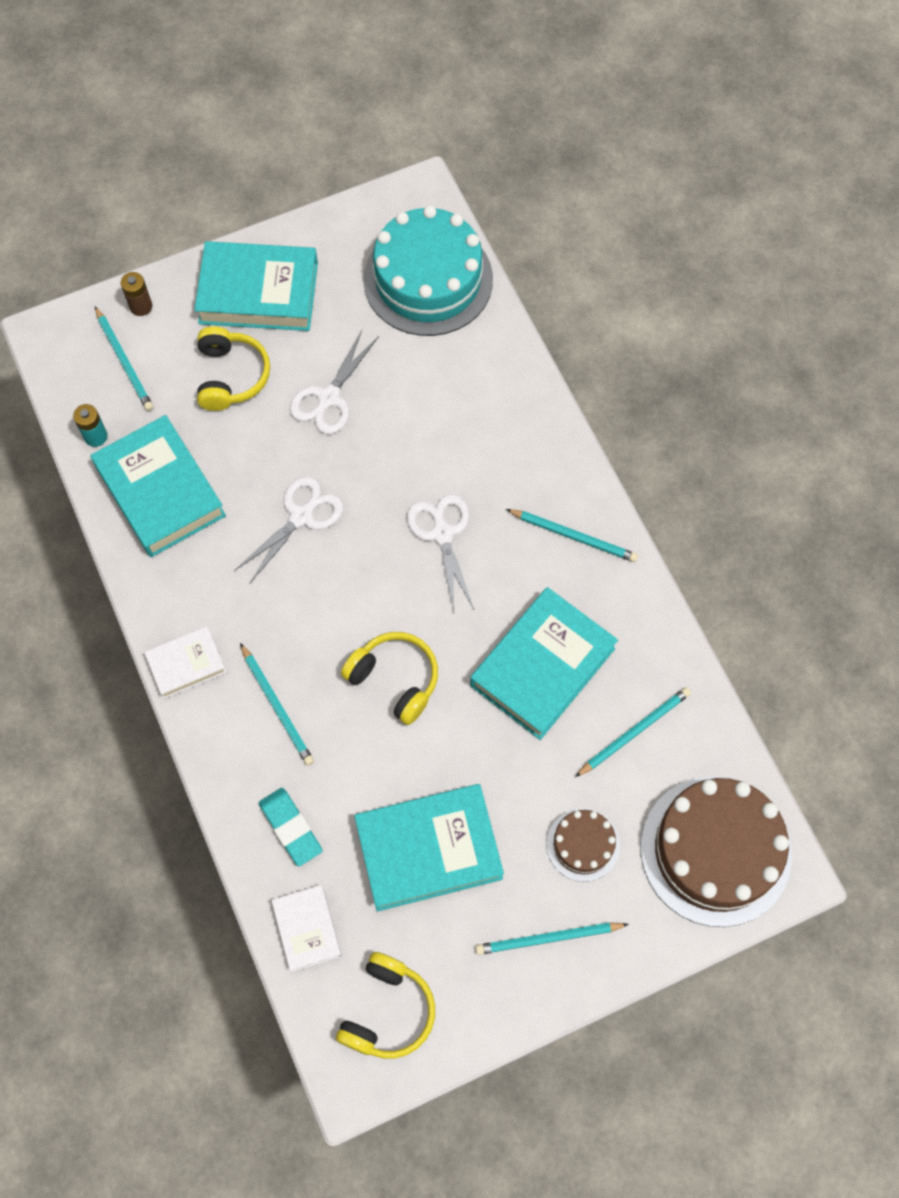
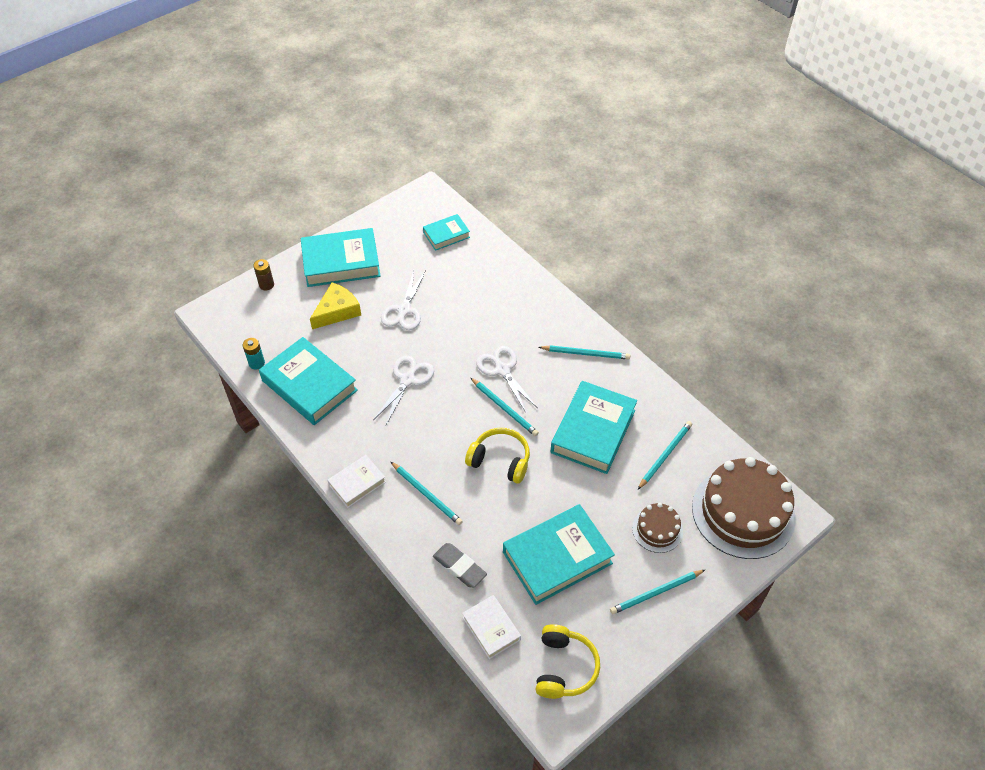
camera: 15 degrees left, 15 degrees down
turquoise pencil [95,306,153,411] -> turquoise pencil moved to [471,378,539,436]
yellow headphones [197,326,270,411] -> yellow cheese [310,282,361,329]
turquoise eraser [259,788,322,866] -> grey eraser [433,543,487,588]
turquoise cake [363,206,493,336] -> turquoise book [423,214,470,251]

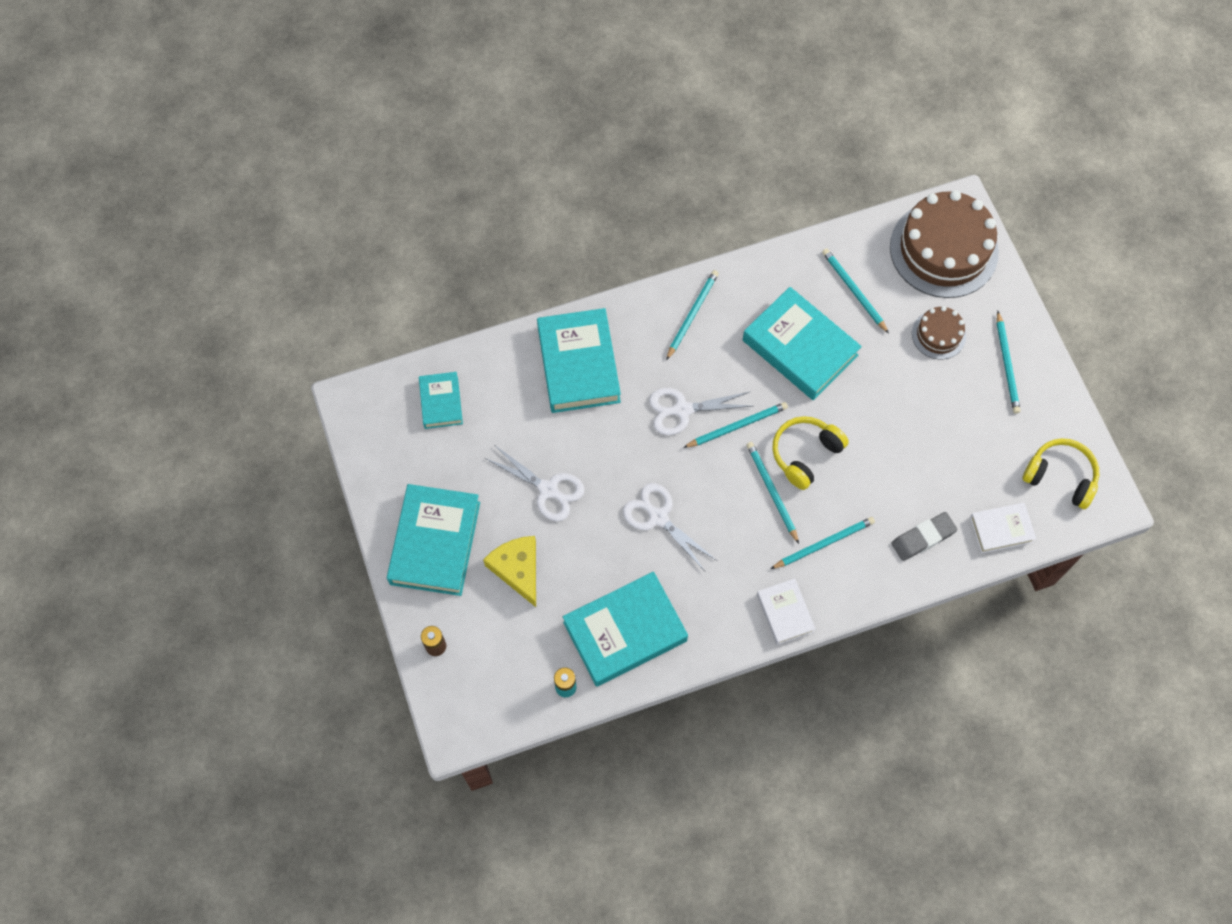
camera: 70 degrees left, 15 degrees up
turquoise book [503,504,615,605] -> turquoise book moved to [537,308,621,413]
none -> turquoise pencil [746,442,799,544]

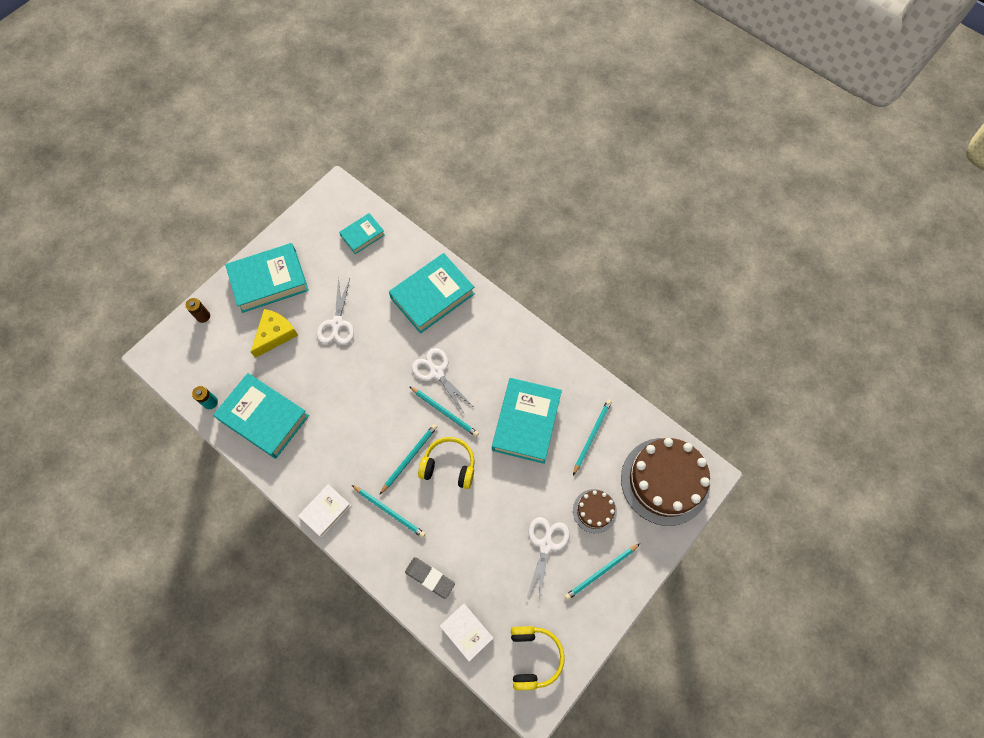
camera: 60 degrees right, 0 degrees up
white scissors [623,483,717,571] -> white scissors moved to [526,517,570,602]
turquoise pencil [666,270,719,360] -> none

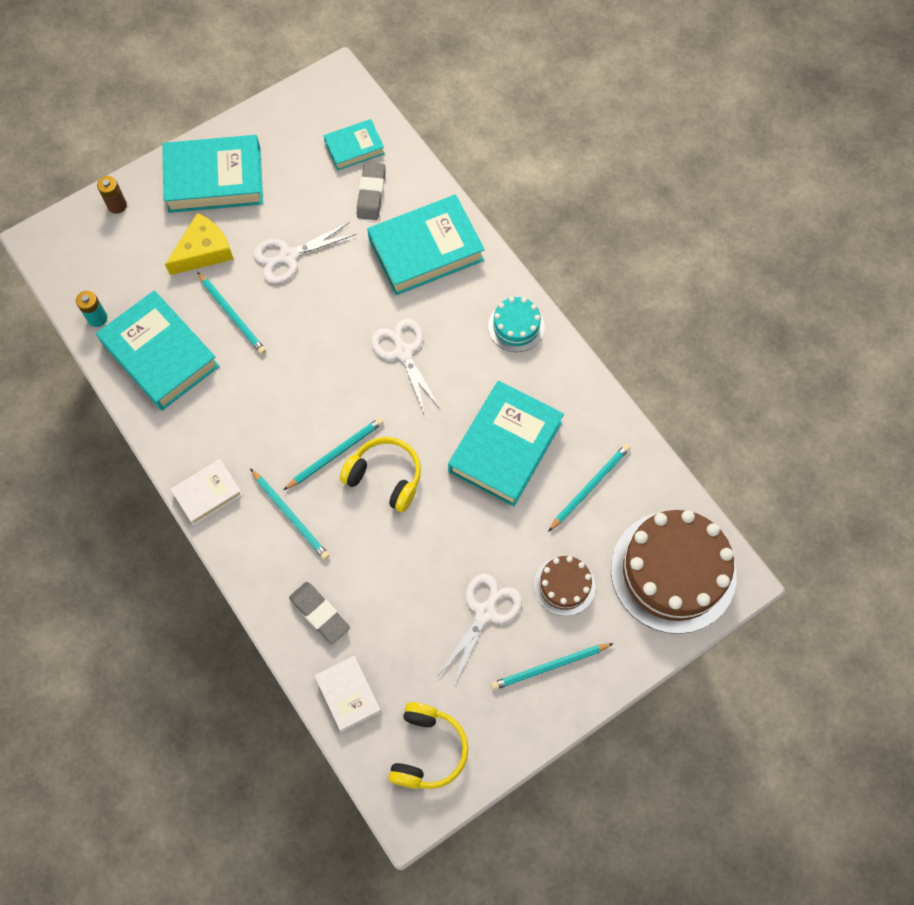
camera: 15 degrees right, 0 degrees up
white scissors [317,277,354,345] -> white scissors turned 45 degrees clockwise [253,222,357,283]
turquoise pencil [409,386,479,437] -> turquoise pencil moved to [197,272,266,354]
none -> grey eraser [357,162,386,220]
none -> turquoise cake [488,297,545,352]

